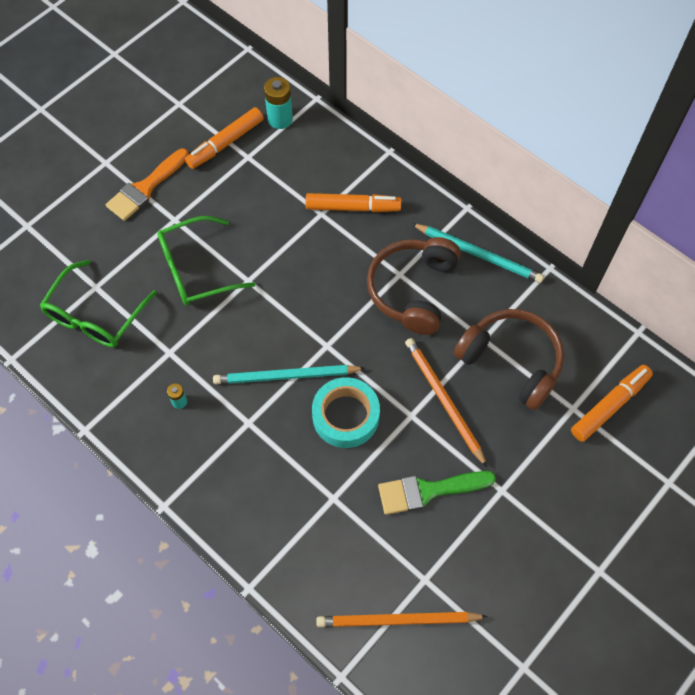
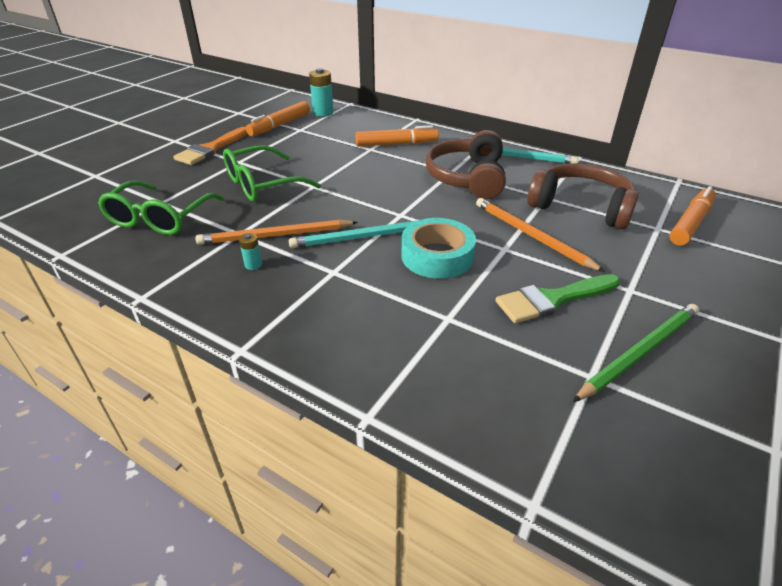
camera: 10 degrees left, 25 degrees down
orange pencil [316,612,488,627] -> orange pencil moved to [195,219,358,245]
none -> green pencil [573,304,699,402]

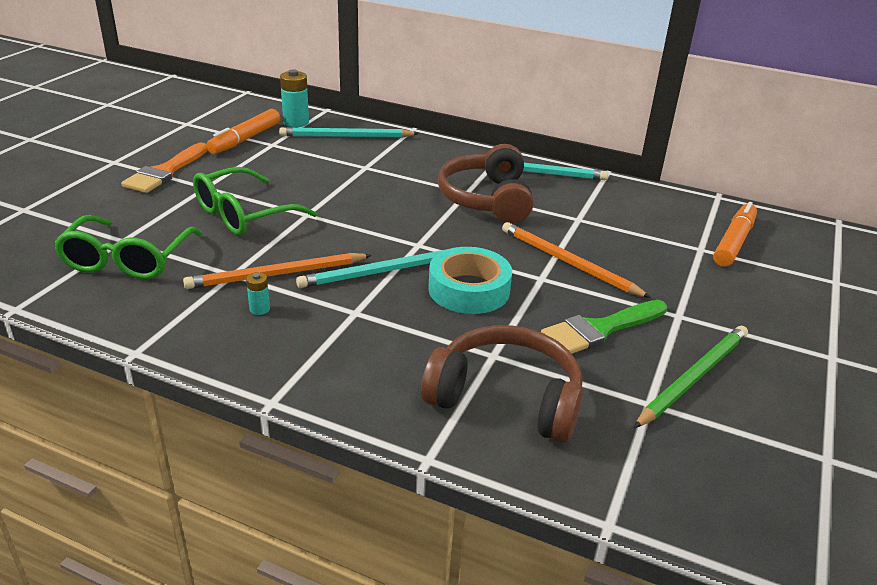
camera: 10 degrees left, 5 degrees down
orange marker [356,125,439,147] -> none
brown headphones [527,163,639,229] -> brown headphones moved to [421,325,583,443]
none -> turquoise pencil [279,127,419,138]

